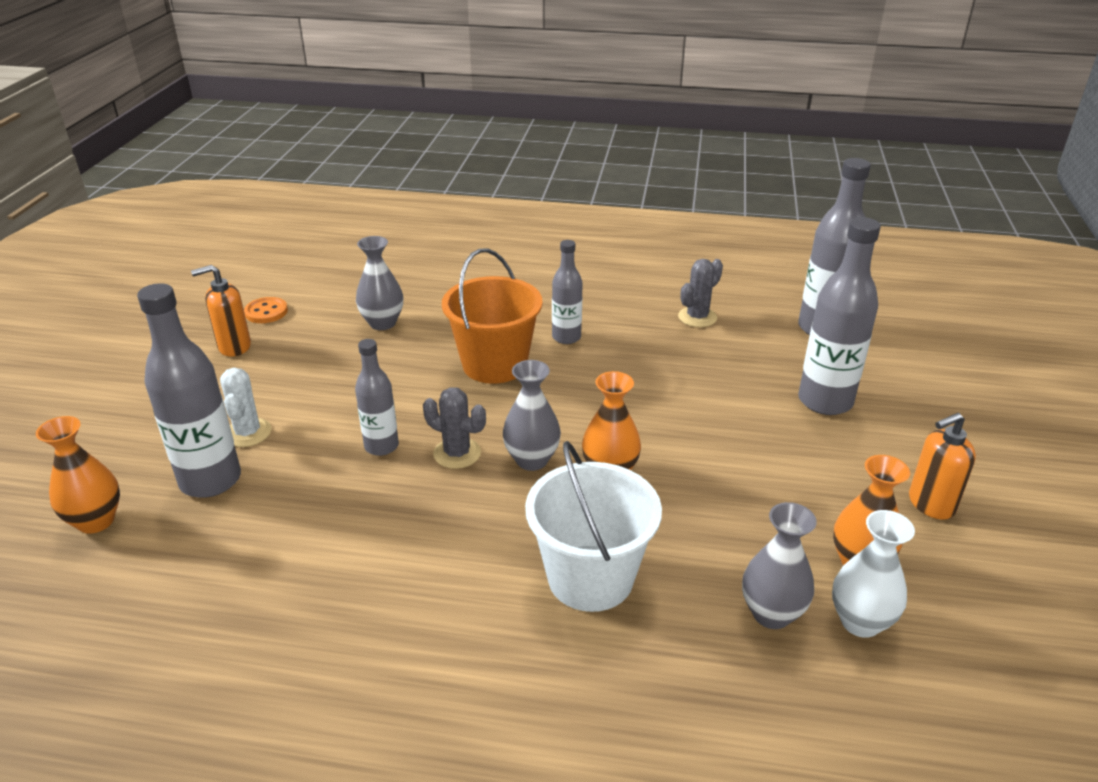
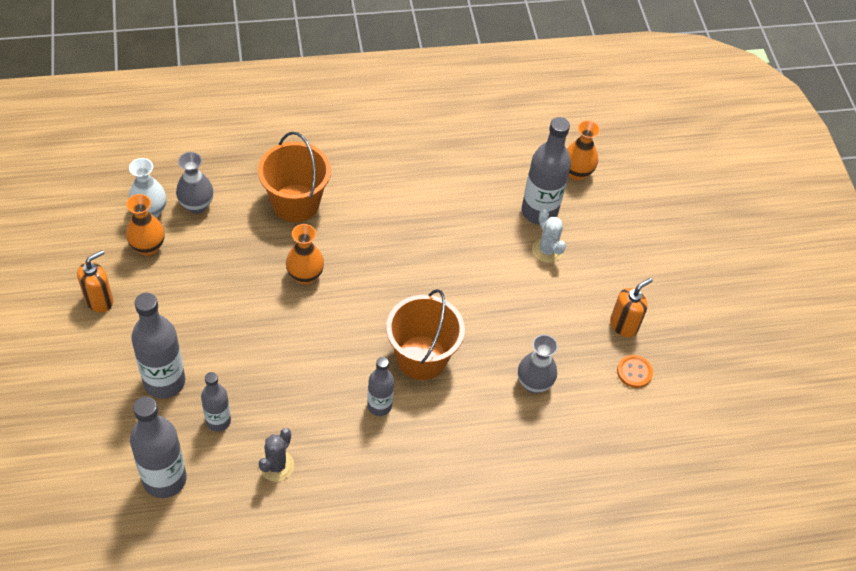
camera: 155 degrees right, 20 degrees up
grey bottle [355,339,399,456] -> grey bottle moved to [201,372,231,432]
grey cactus [423,387,486,469] -> none
grey vase [503,360,561,471] -> none
white bucket [525,441,662,612] -> orange bucket [258,132,331,222]

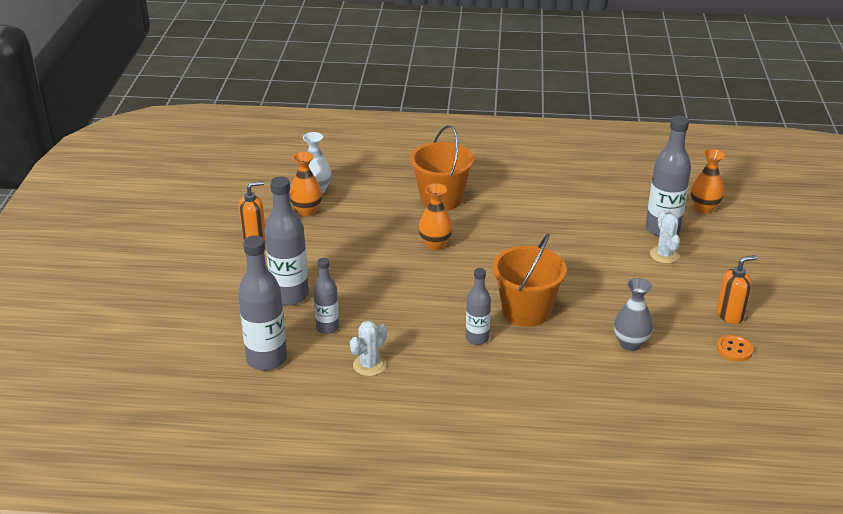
camera: 20 degrees right, 20 degrees down
grey vase [176,152,213,214] -> none
grey cactus [259,428,294,482] -> white cactus [350,321,387,376]

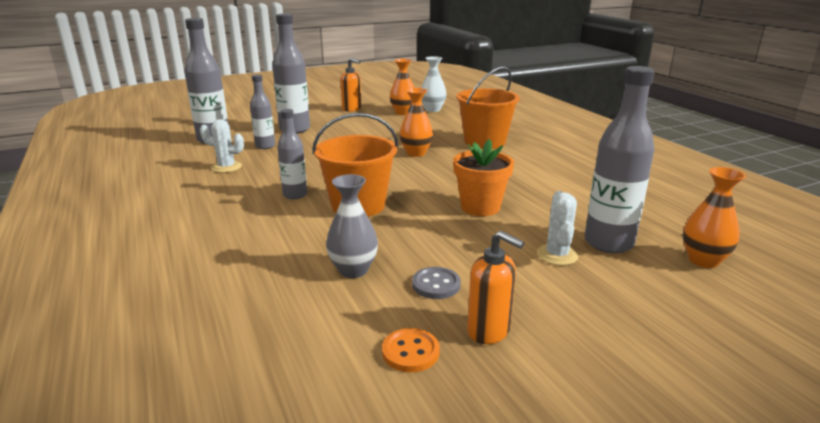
camera: 60 degrees right, 10 degrees down
white cactus [650,210,680,264] -> white cactus turned 45 degrees counterclockwise [537,191,579,265]
none -> grey button [412,267,461,299]
none -> orange flower pot [453,139,514,216]

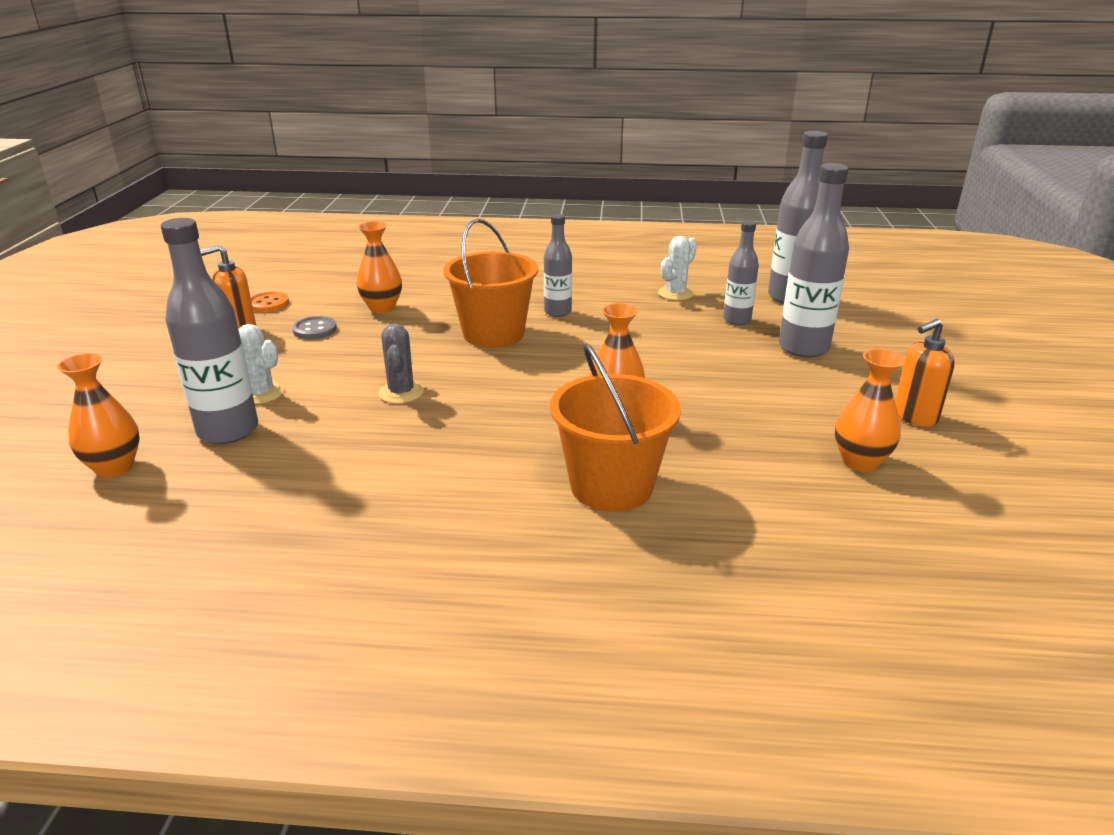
camera: 120 degrees right, 5 degrees up
grey vase [326,174,378,278] -> orange vase [357,221,402,313]
white vase [421,56,447,112] -> none
orange flower pot [453,139,514,216] -> grey cactus [378,323,424,404]

